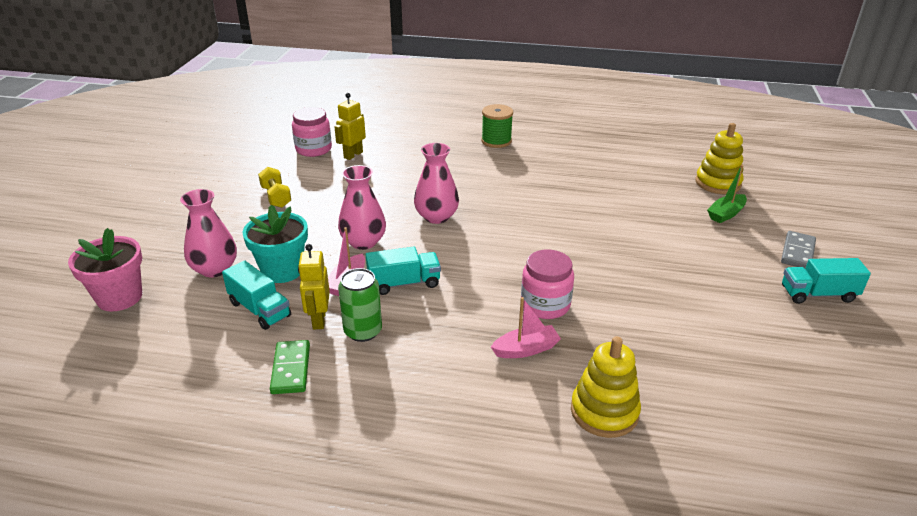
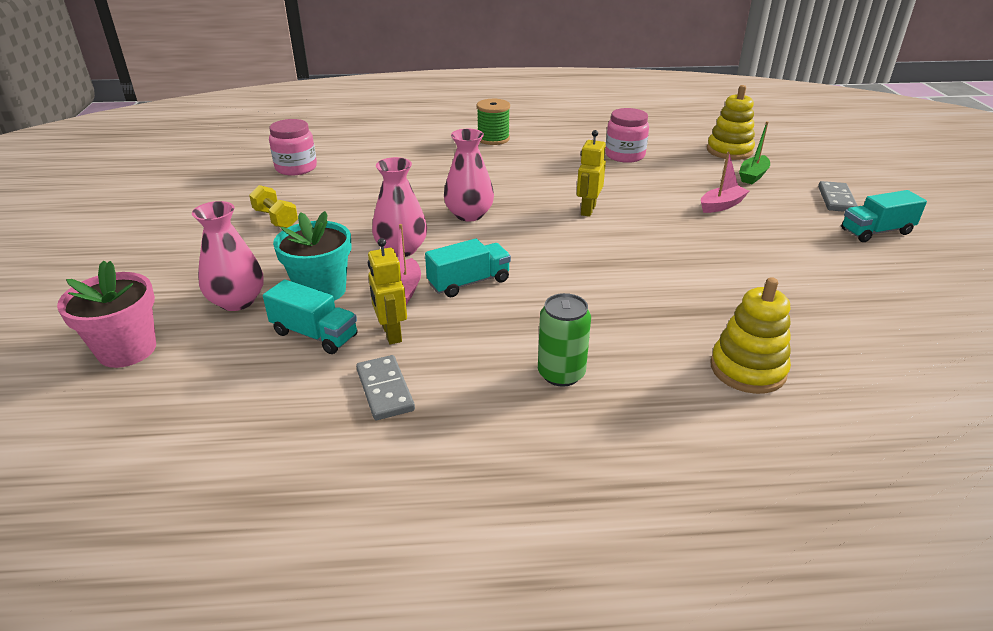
camera: 15 degrees left, 0 degrees up
green domino [270,340,310,394] -> grey domino [356,355,415,420]
yellow robot [334,93,366,160] -> yellow robot moved to [577,130,606,217]
green can [338,268,382,342] -> green can moved to [538,293,591,387]
pink boat [491,297,561,358] -> pink boat moved to [701,152,749,213]
pink jar [521,250,574,319] -> pink jar moved to [605,108,649,163]

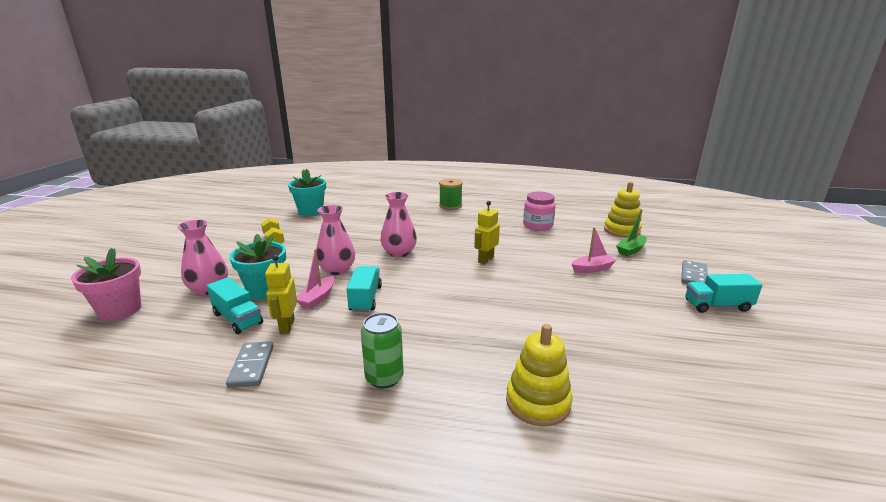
camera: 15 degrees right, 10 degrees down
pink jar [269,119,317,176] -> turquoise flower pot [288,169,326,216]
turquoise truck [425,238,511,298] -> turquoise truck turned 75 degrees counterclockwise [347,266,382,312]

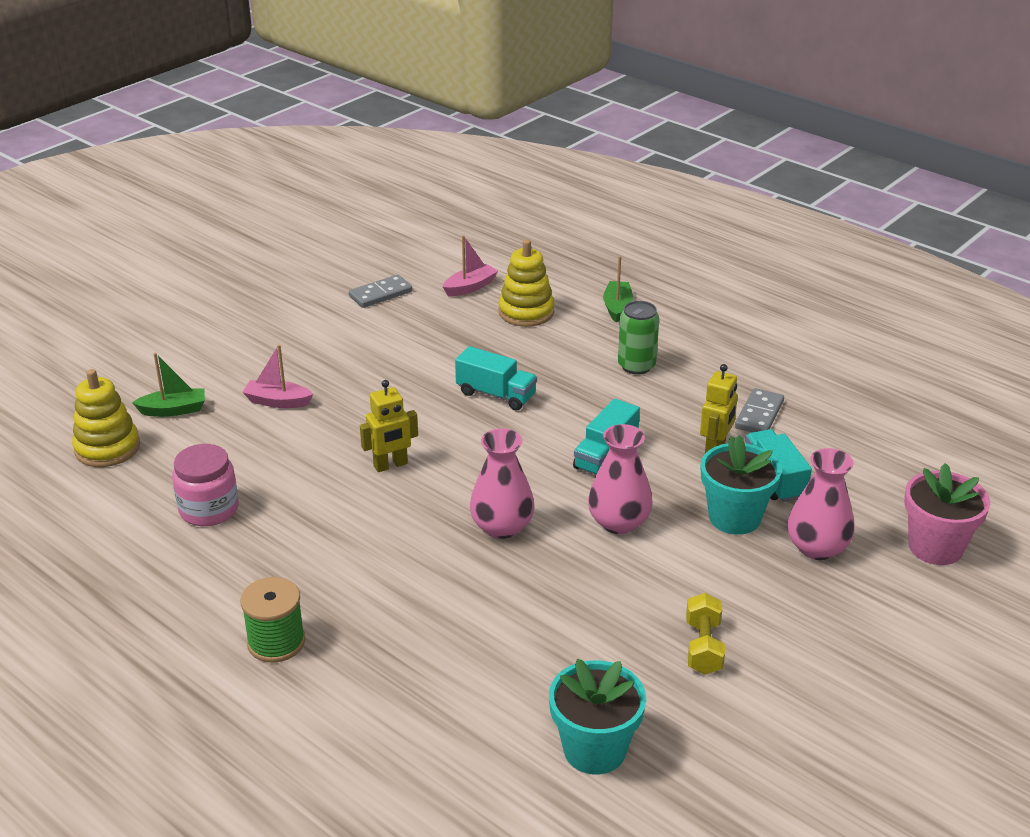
camera: 150 degrees left, 10 degrees up
pink boat [297,249,334,309] -> pink boat moved to [443,235,498,296]
grey domino [681,260,708,284] -> grey domino moved to [349,275,412,308]
turquoise truck [685,274,763,313] -> turquoise truck moved to [455,346,537,411]
none -> green boat [603,256,633,322]

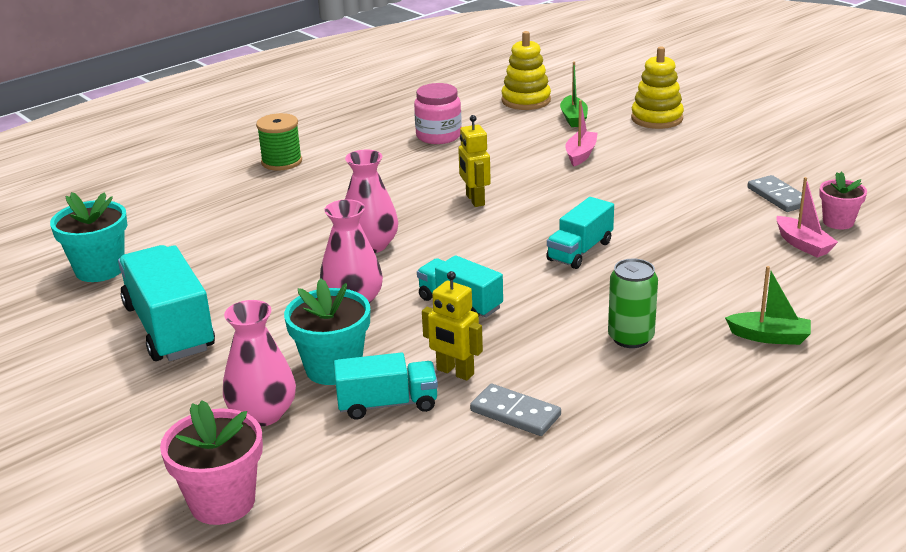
camera: 100 degrees right, 5 degrees down
yellow stacking toy [499,239,554,327] -> yellow stacking toy moved to [631,46,684,129]
yellow dumbbell [686,593,725,675] -> turquoise truck [118,245,215,361]
none -> pink flower pot [819,171,867,229]

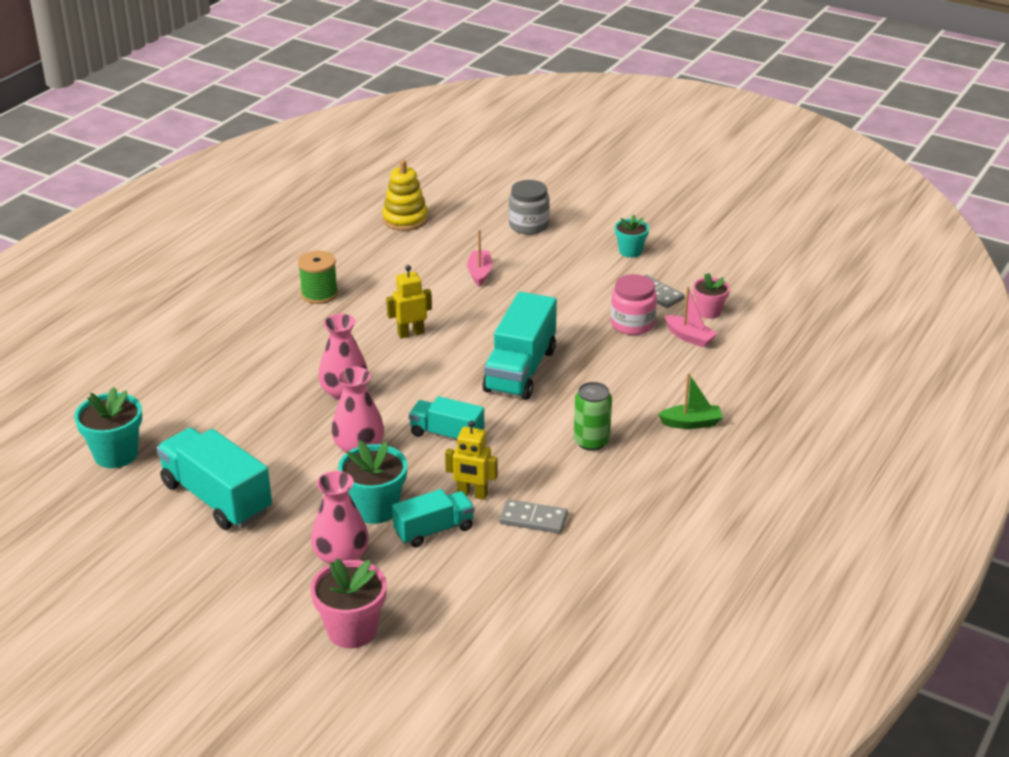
camera: 20 degrees left, 5 degrees up
green spool [256,113,302,171] -> green spool moved to [298,251,338,304]
pink jar [414,83,462,144] -> pink jar moved to [611,274,657,335]
yellow robot [458,115,491,207] -> yellow robot turned 105 degrees clockwise [386,265,432,338]
turquoise truck [546,197,614,269] -> turquoise truck [482,292,557,400], size x1.67
green boat [560,62,588,127] -> none
yellow stacking toy [631,46,684,129] -> grey jar [509,180,550,235]
none -> turquoise flower pot [615,215,649,258]

